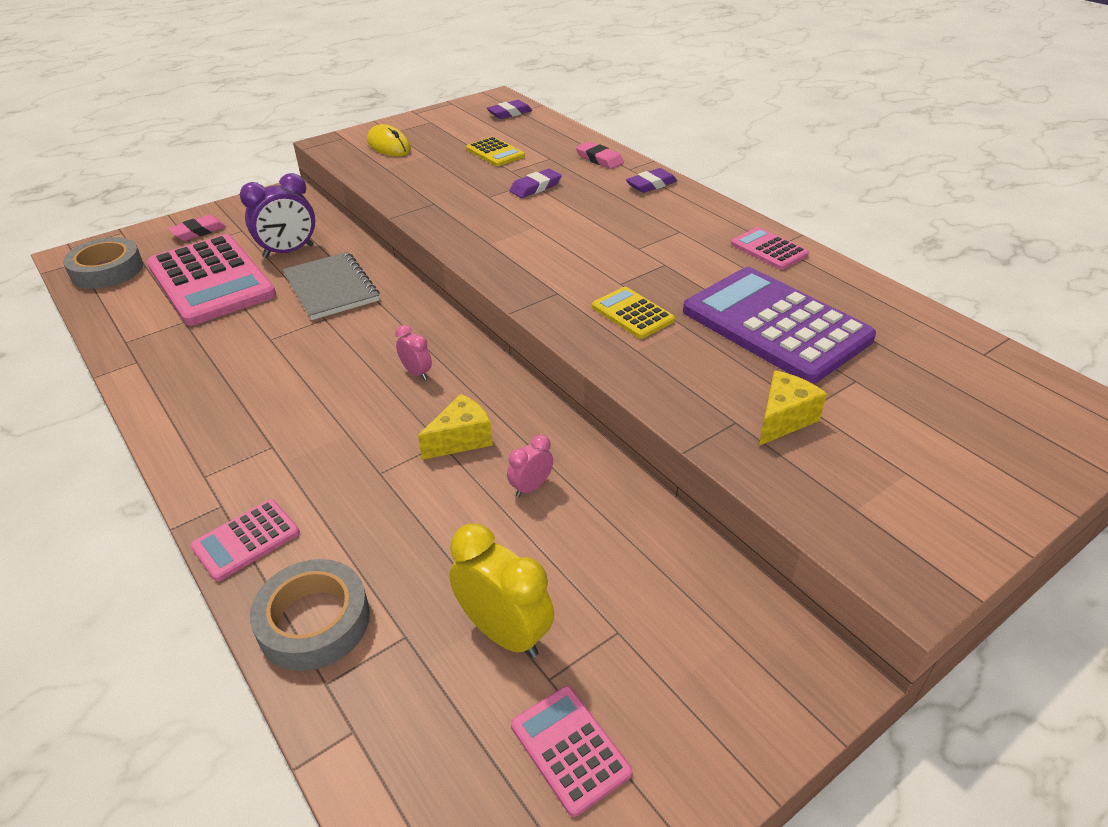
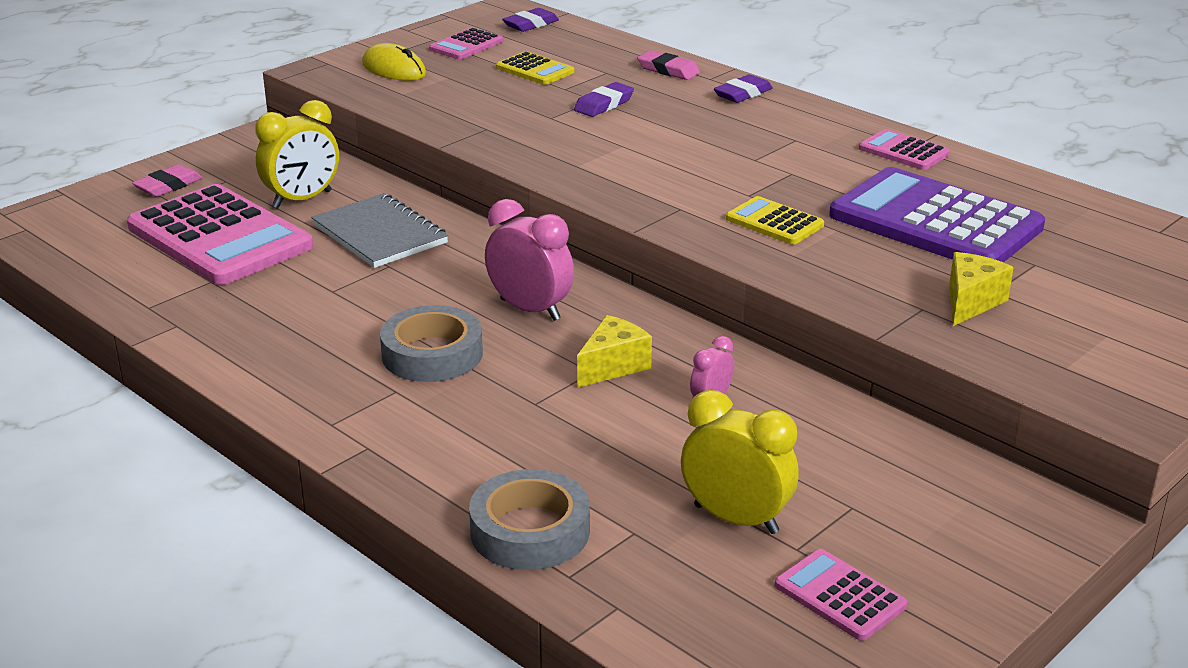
camera: 10 degrees left, 10 degrees down
grey tape [63,237,143,289] -> grey tape moved to [380,305,483,382]
pink calculator [190,499,300,581] -> pink calculator moved to [429,28,503,60]
purple clock [240,173,315,258] -> yellow clock [255,100,339,208]
pink clock [395,325,432,380] -> pink clock [485,199,574,321], size x1.87

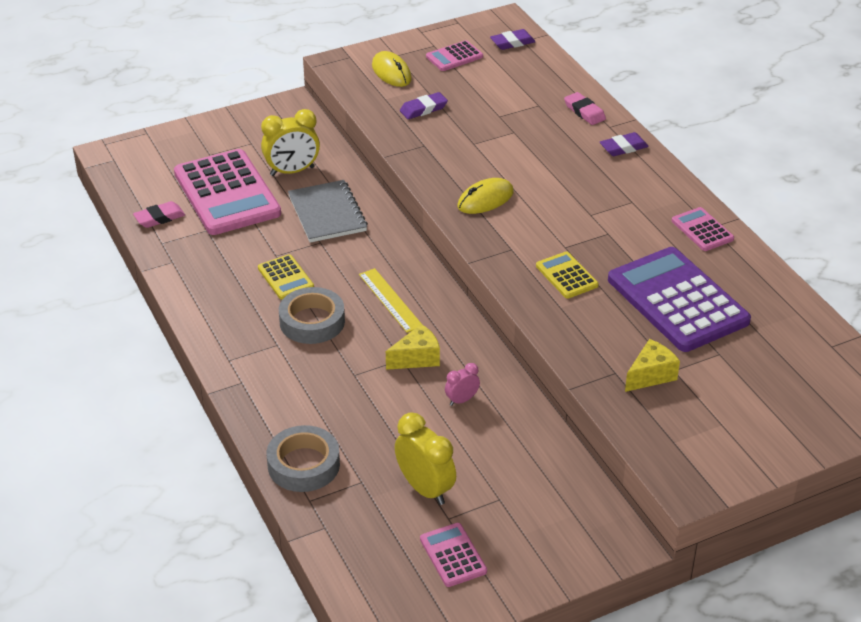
camera: 20 degrees right, 10 degrees up
pink eraser [132,164,203,197] -> pink eraser moved to [133,201,185,228]
pink clock [485,199,574,321] -> yellow ruler [359,268,422,333]
yellow calculator [496,51,574,85] -> yellow calculator moved to [258,254,314,300]
purple eraser [574,82,634,117] -> purple eraser moved to [400,92,448,119]
none -> yellow mouse [457,178,514,214]

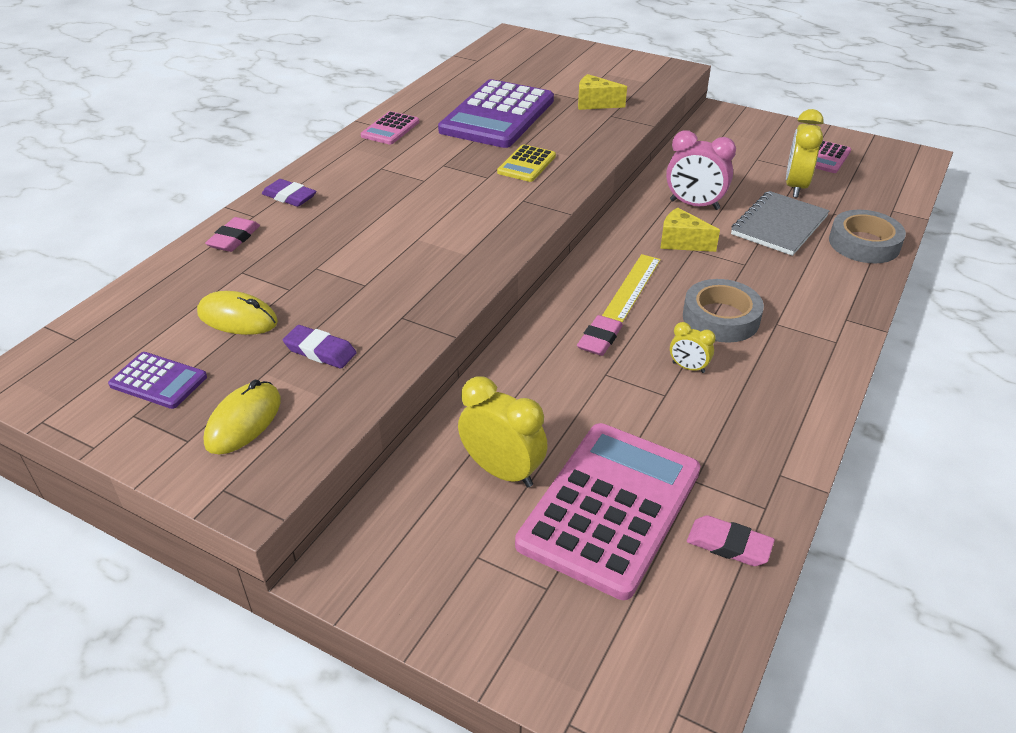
camera: 125 degrees left, 0 degrees up
yellow calculator [258,254,314,300] -> yellow clock [670,322,716,373]
grey notebook [288,180,368,243] -> grey notebook moved to [731,191,830,256]
pink calculator [426,40,483,71] -> purple calculator [108,352,207,409]
pink clock [445,363,480,406] -> pink clock [666,130,736,210], size x1.87
yellow mouse [457,178,514,214] -> yellow mouse moved to [197,291,278,335]
purple eraser [490,29,536,50] -> none
none -> pink eraser [577,315,623,356]

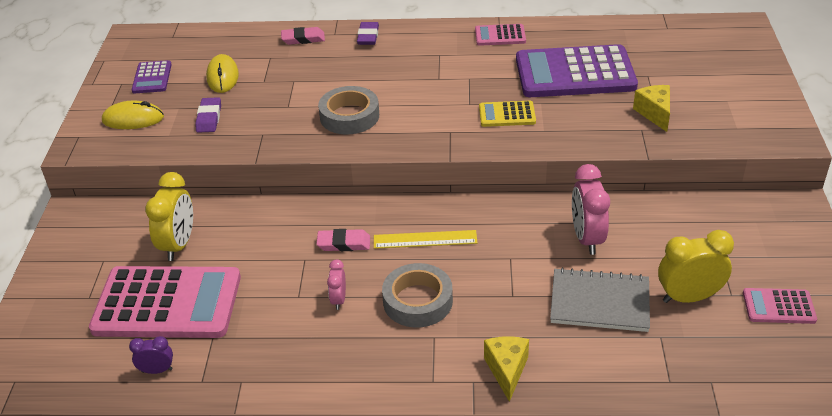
camera: 65 degrees right, 0 degrees up
yellow cheese [660,208,720,252] -> yellow cheese moved to [484,336,529,402]
yellow clock [670,322,716,373] -> pink clock [327,260,346,310]
pink eraser [687,515,775,566] -> purple clock [129,336,173,374]
grey tape [829,210,906,263] -> grey tape moved to [318,86,379,135]

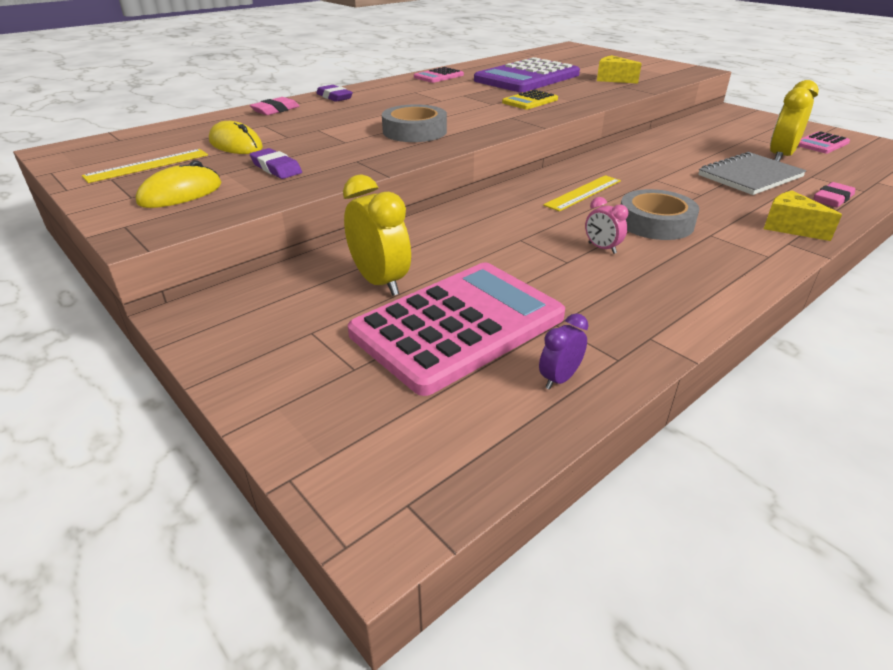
camera: 45 degrees left, 5 degrees down
purple calculator [132,60,172,93] -> yellow ruler [82,149,208,183]
pink eraser [317,229,370,251] -> pink eraser moved to [814,182,855,207]
pink clock [572,164,610,255] -> none

